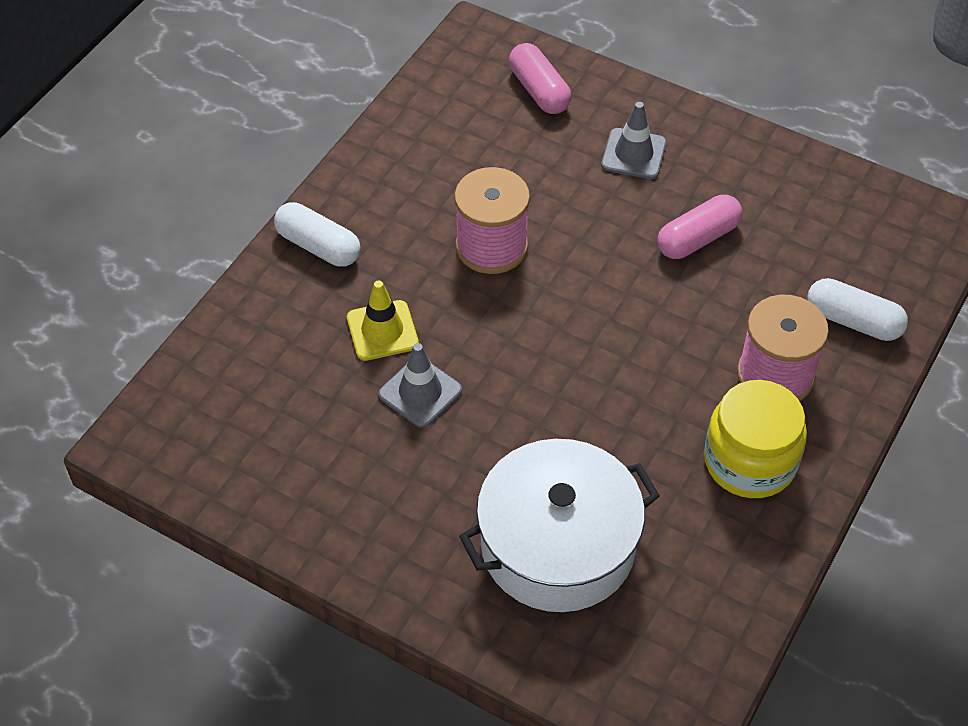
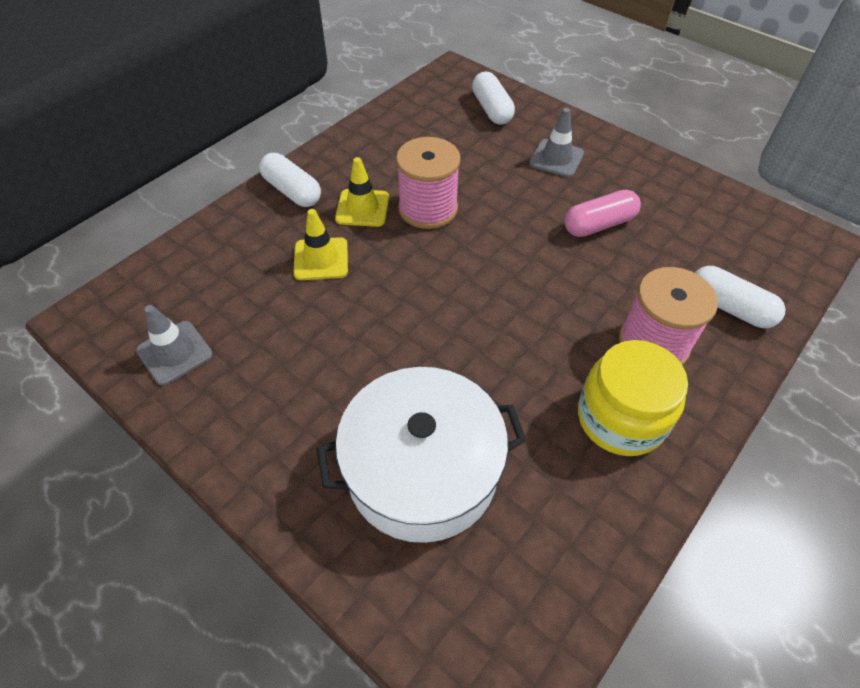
camera: 10 degrees right, 0 degrees up
grey traffic cone [378,343,462,428] -> grey traffic cone moved to [136,305,213,386]
pink capsule [509,43,571,114] -> white capsule [472,72,515,125]
none -> yellow traffic cone [335,157,389,227]

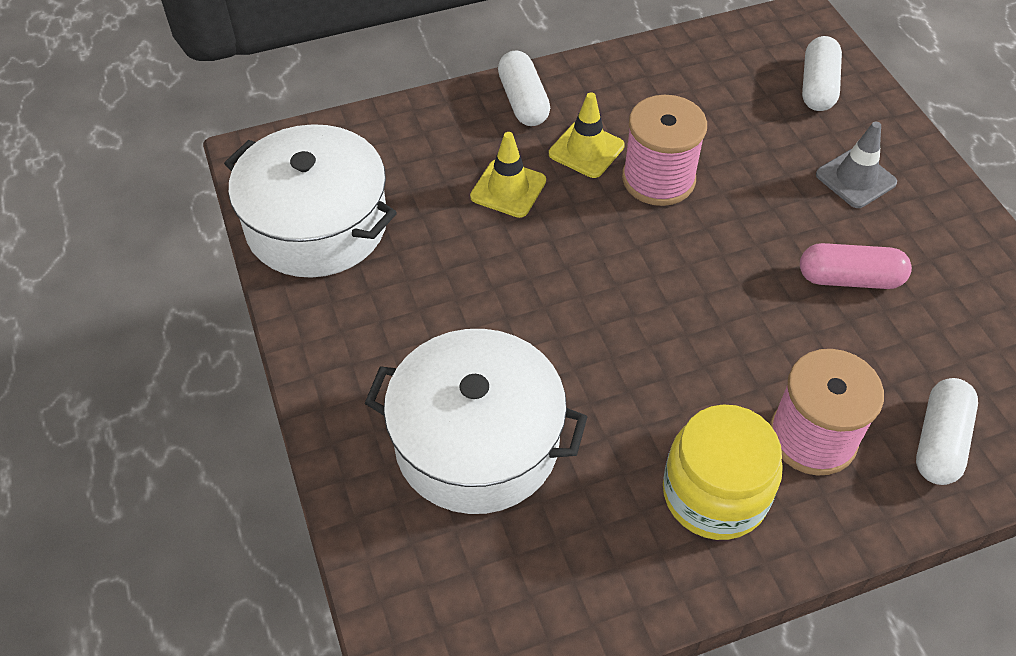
camera: 30 degrees right, 0 degrees up
grey traffic cone [136,305,213,386] -> white pot [224,124,397,278]
white capsule [695,266,786,328] -> white capsule turned 45 degrees clockwise [916,378,978,485]

